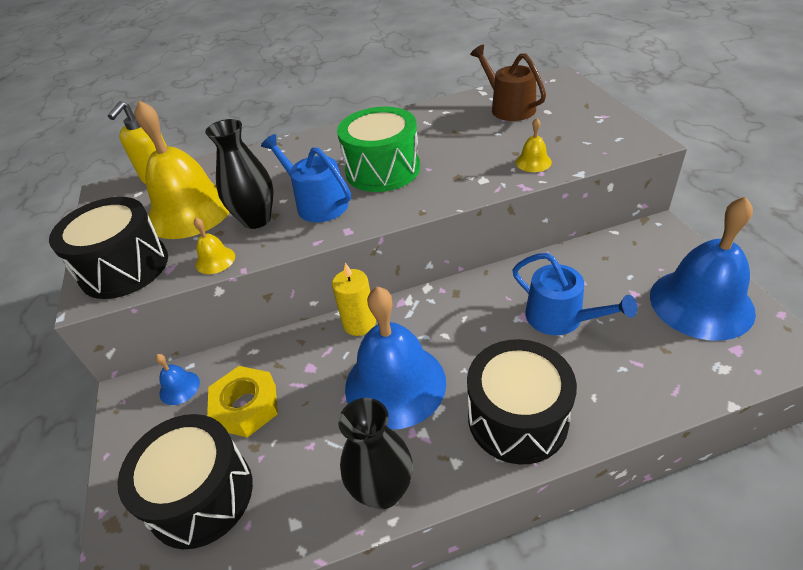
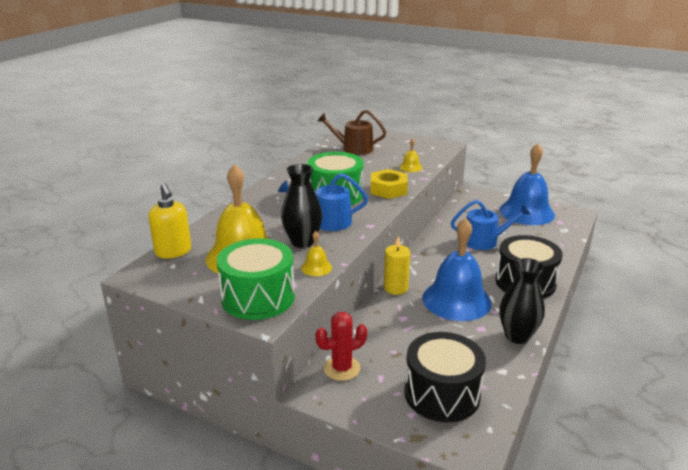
camera: 50 degrees left, 15 degrees down
black drum [49,197,168,299] -> green drum [217,238,295,320]
blue bell [155,354,200,405] -> red cactus [315,312,367,381]
yellow nut [207,366,278,437] -> yellow nut moved to [371,169,408,199]

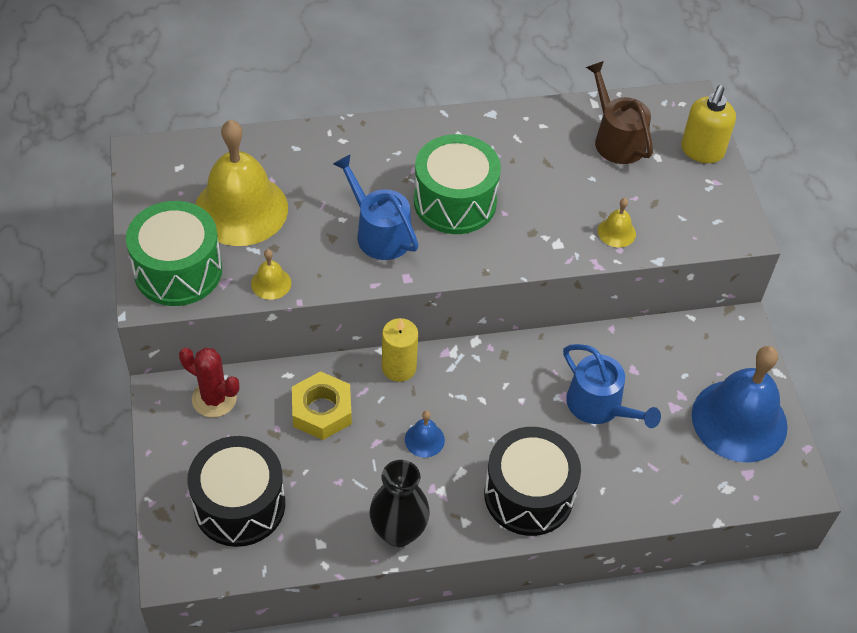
camera: 50 degrees right, 25 degrees up
yellow soap dispenser [148,183,191,259] -> yellow soap dispenser moved to [681,85,736,163]
black vase [281,164,322,248] -> none
yellow nut [371,169,408,199] -> yellow nut moved to [292,371,352,440]
blue bell [422,218,492,321] -> blue bell [405,411,445,458], size x0.41

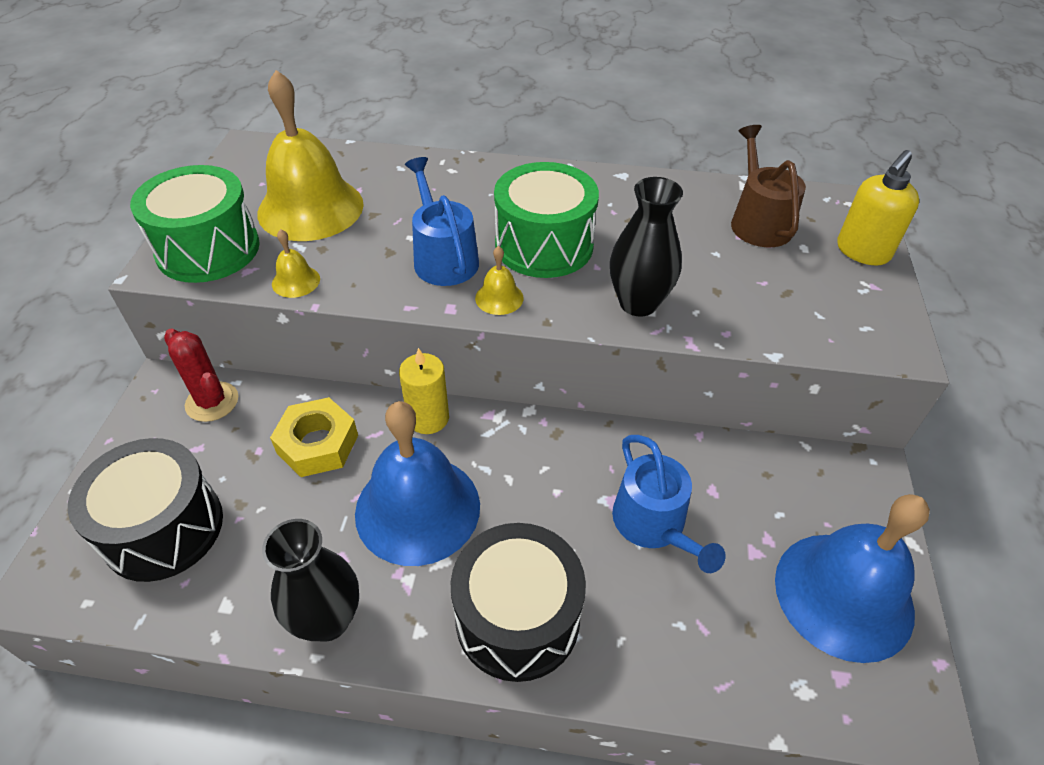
camera: 20 degrees right, 5 degrees down
blue bell [405,411,445,458] -> blue bell [355,401,480,566], size x2.43
yellow bell [598,198,636,247] -> yellow bell moved to [475,246,524,315]
none -> black vase [610,177,683,317]

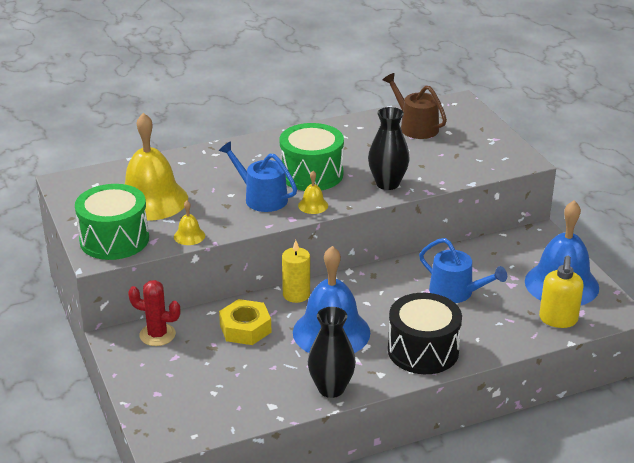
camera: 30 degrees left, 15 degrees down
black drum [68,438,223,582] -> none
yellow soap dispenser [837,150,919,265] -> yellow soap dispenser moved to [539,256,584,328]

